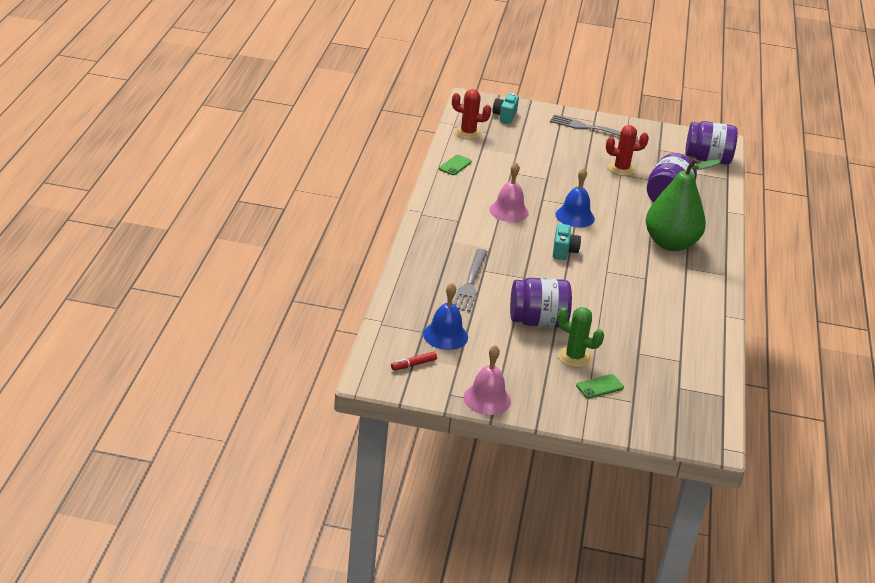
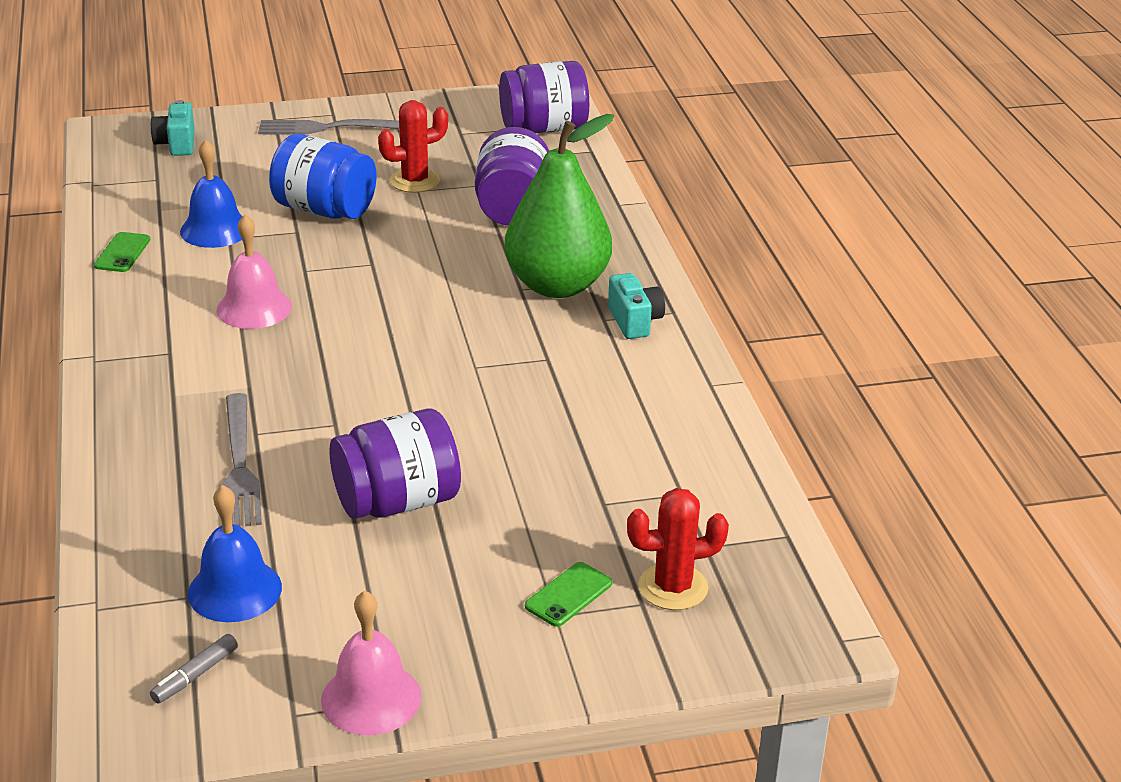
camera: 20 degrees left, 0 degrees up
red marker [391,352,437,370] -> grey marker [150,634,238,703]
red cactus [452,89,491,139] -> red cactus moved to [627,488,729,610]
turquoise camera [553,224,581,260] -> turquoise camera moved to [608,273,665,339]
blue bell [555,168,595,228] -> blue bell moved to [180,139,243,248]
green cactus [557,307,604,368] -> none
none -> blue jar [269,134,377,219]

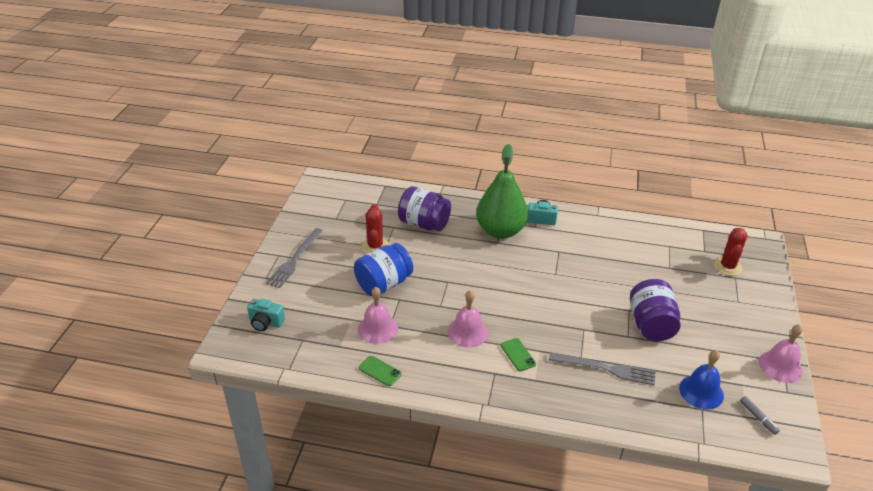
camera: 65 degrees left, 5 degrees up
blue bell [180,139,243,248] -> pink bell [358,287,398,344]
purple jar [499,61,589,133] -> none
green phone [525,562,612,627] -> green phone moved to [501,338,536,371]

